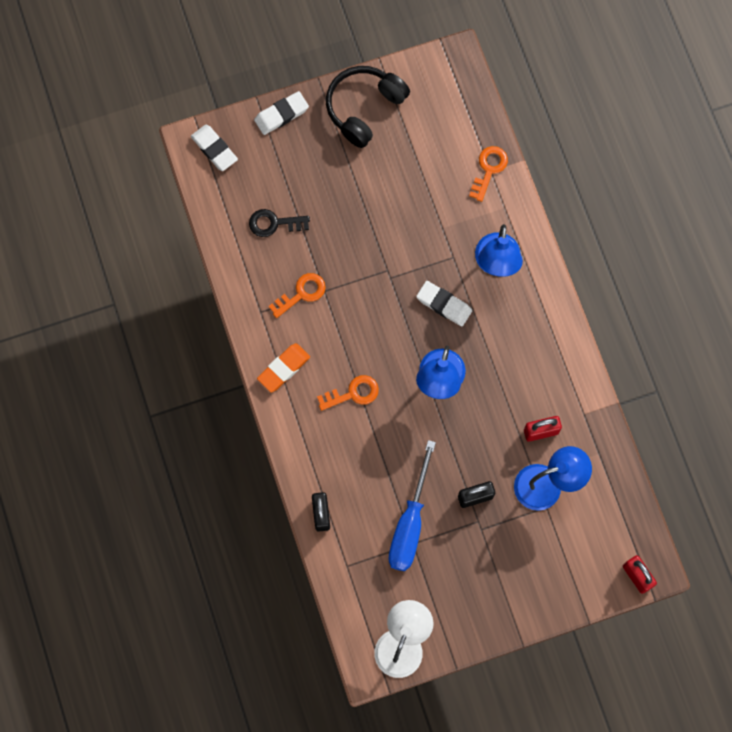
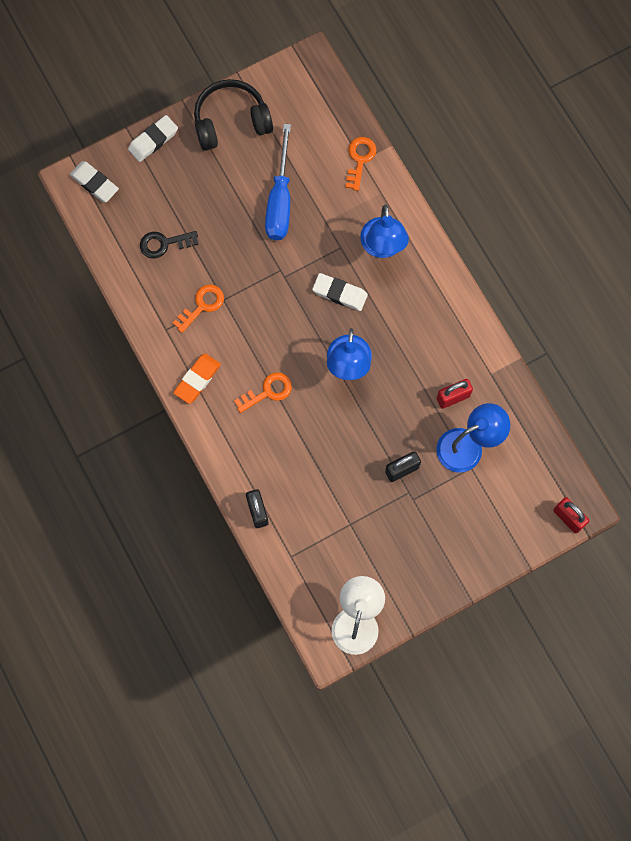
camera: 10 degrees left, 0 degrees up
black headphones [326,66,410,148] -> black headphones turned 45 degrees clockwise [194,79,273,151]
blue screwdriver [388,440,436,571] -> blue screwdriver moved to [265,124,291,240]

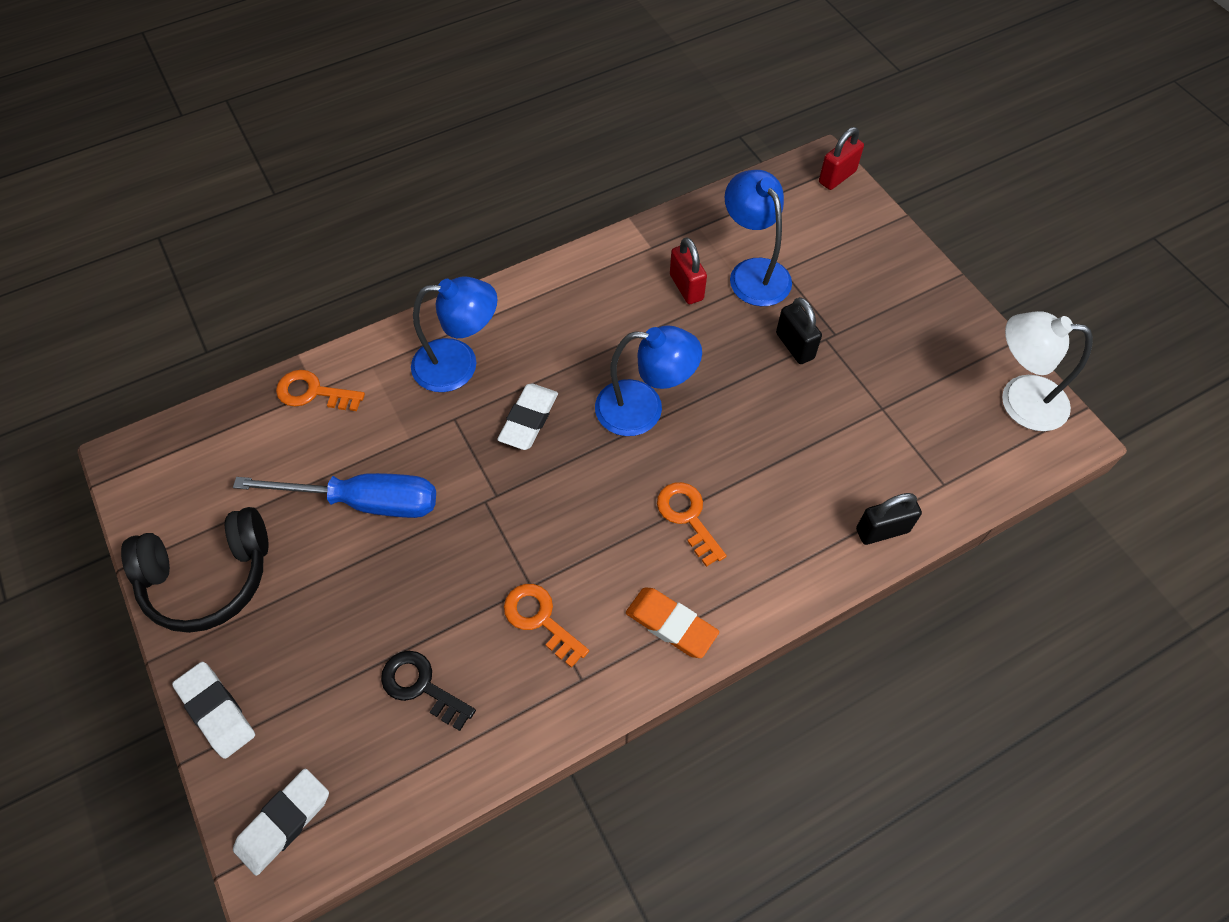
camera: 90 degrees left, 15 degrees down
black key [140,231,199,258] -> black key turned 135 degrees clockwise [381,651,476,731]
black headphones [194,79,273,151] -> black headphones turned 90 degrees counterclockwise [121,507,269,633]

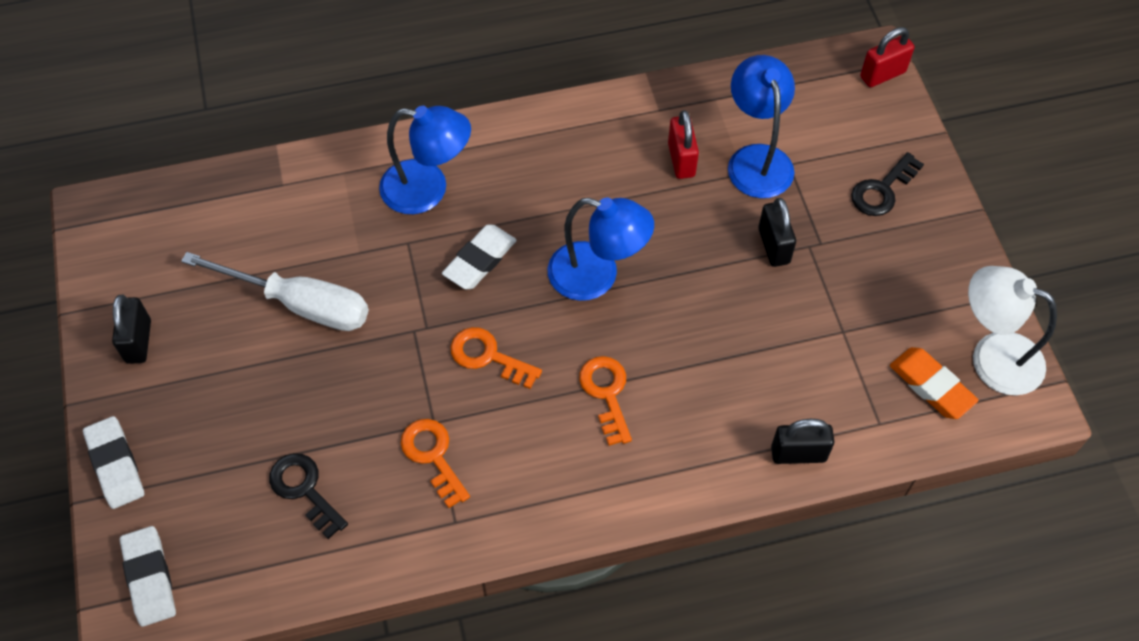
camera: 15 degrees right, 0 degrees up
black headphones [121,507,269,633] -> black padlock [112,295,151,364]
blue screwdriver [233,473,436,518] -> white screwdriver [181,252,369,331]
white eraser [233,769,329,876] -> white eraser turned 75 degrees counterclockwise [120,526,176,627]
orange key [276,370,365,411] -> orange key moved to [450,327,542,389]
orange eraser [626,587,719,658] -> orange eraser moved to [890,347,978,419]
none -> black key [851,152,924,216]

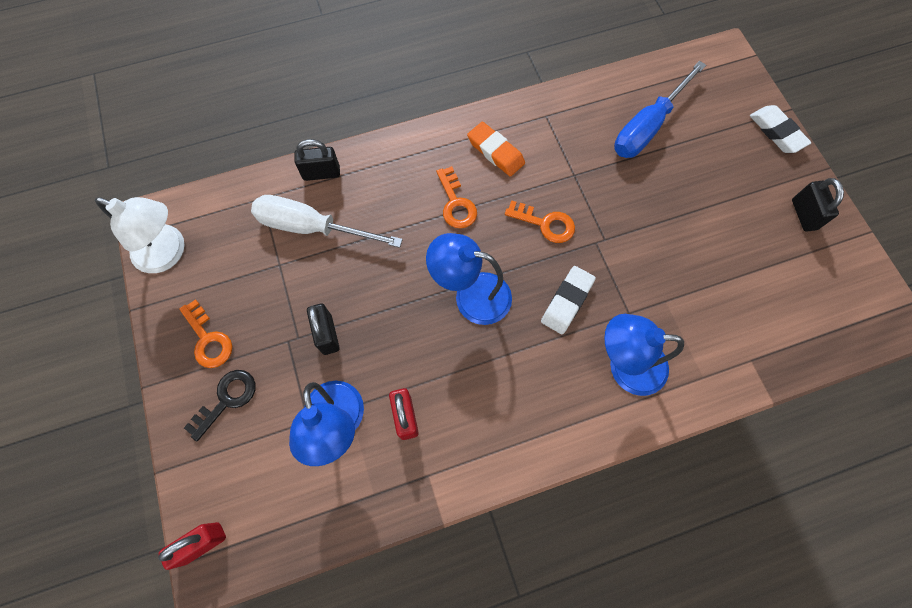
camera: 175 degrees right, 10 degrees up
white eraser [120,526,176,627] -> none
white screwdriver [181,252,369,331] -> white screwdriver moved to [251,195,403,248]
black key [269,453,348,539] -> blue screwdriver [614,61,706,158]
orange key [401,419,470,508] -> orange key moved to [179,299,232,368]
orange eraser [890,347,978,419] -> orange eraser moved to [467,122,525,176]

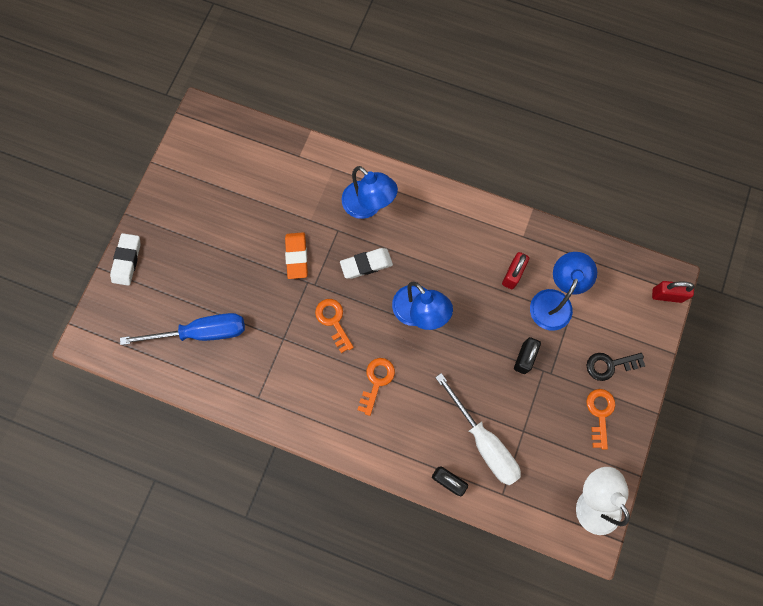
camera: 140 degrees left, 5 degrees up
orange eraser [467,122,525,176] -> orange eraser moved to [285,232,308,279]
black padlock [792,178,844,232] -> none

